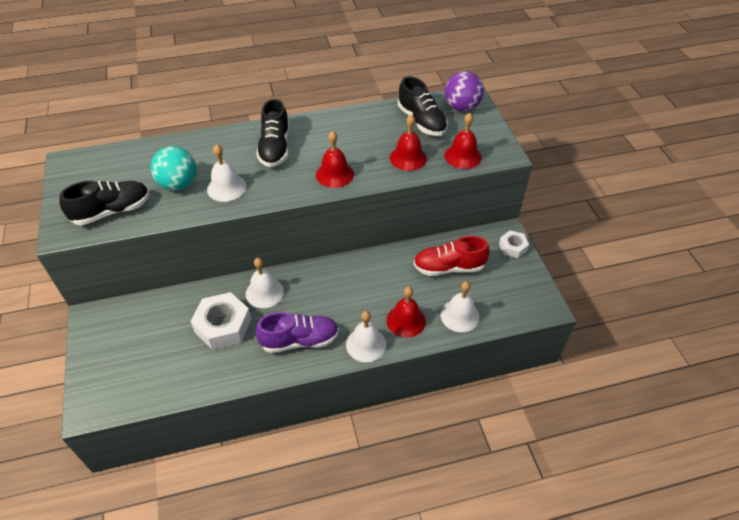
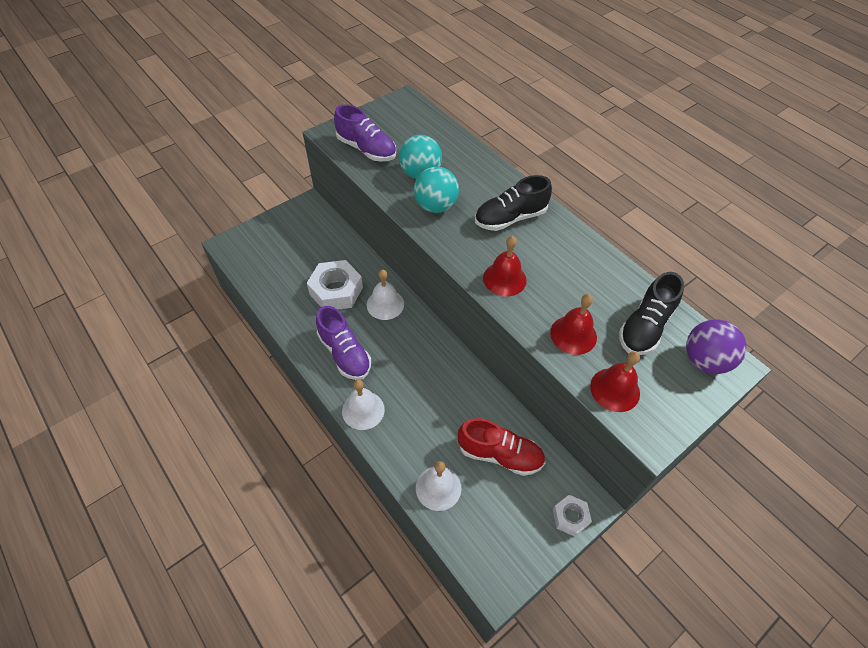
camera: 65 degrees right, 5 degrees up
black shoe [59,181,150,225] -> purple shoe [334,104,396,162]
white bell [207,144,246,202] -> turquoise ball [414,167,459,213]
red bell [387,287,426,338] -> none
red shoe [413,236,489,276] -> red shoe turned 135 degrees clockwise [458,418,545,476]

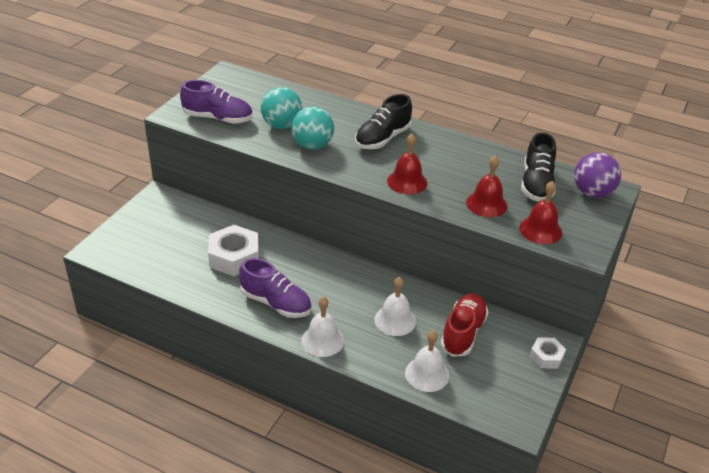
camera: 25 degrees left, 15 degrees down
white bell [367,270,404,320] -> white bell moved to [374,277,416,336]
red shoe [458,418,545,476] -> red shoe turned 60 degrees counterclockwise [441,293,489,357]

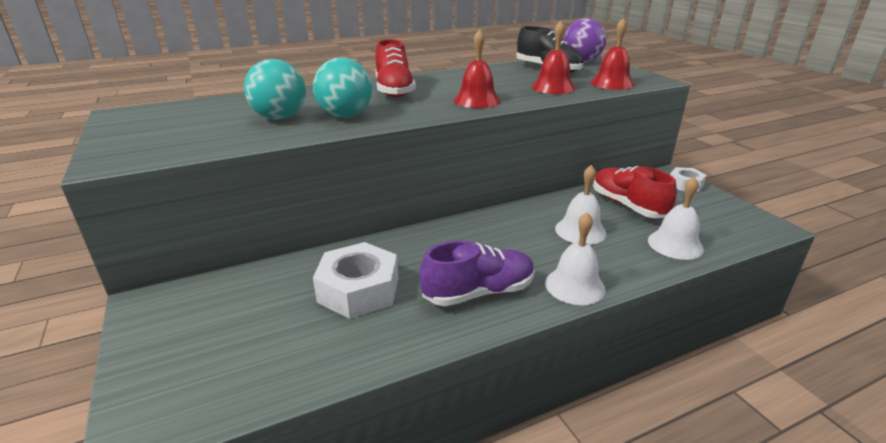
camera: 50 degrees left, 10 degrees down
purple shoe [180,80,253,124] -> none
black shoe [355,94,412,149] -> red shoe [375,39,416,97]

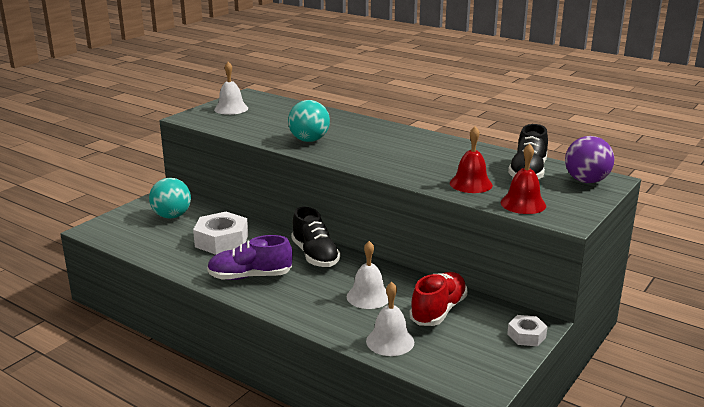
camera: 60 degrees right, 5 degrees down
turquoise ball [244,59,306,120] -> turquoise ball moved to [149,178,191,219]
red shoe [375,39,416,97] -> none
purple shoe [420,241,535,306] -> purple shoe turned 135 degrees clockwise [207,235,293,280]
red bell [454,29,501,108] -> none
white bell [545,212,606,305] -> white bell moved to [214,62,248,115]
none -> black shoe [291,207,340,267]

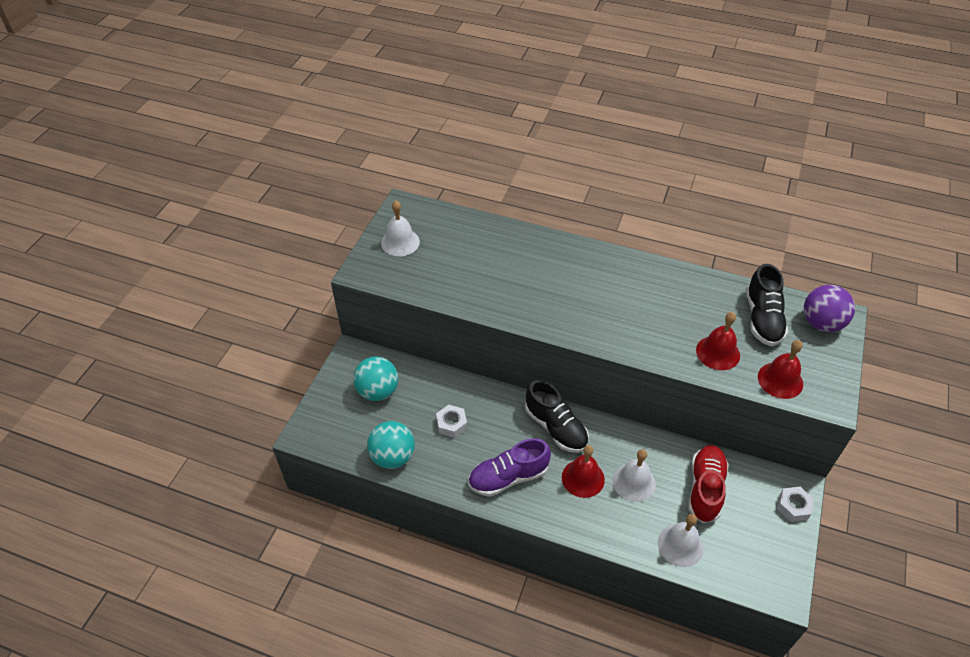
camera: 15 degrees left, 25 degrees up
white nut [193,212,248,255] -> white nut [436,405,467,438], size x0.56
turquoise ball [288,100,330,142] -> turquoise ball moved to [367,421,415,469]
none -> red bell [562,445,605,498]

